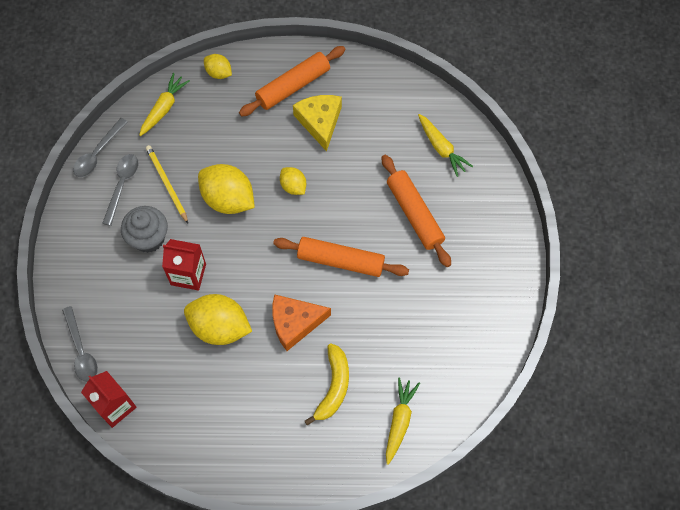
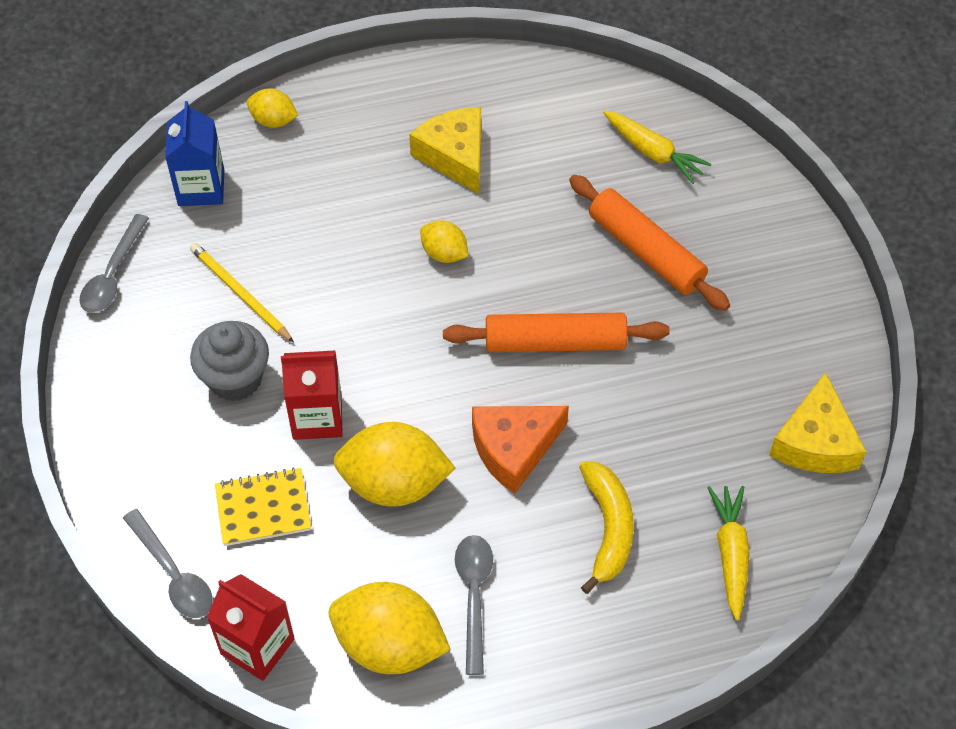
camera: 15 degrees left, 10 degrees down
grey spoon [102,154,138,226] -> grey spoon moved to [455,535,493,675]
yellow carrot [139,73,190,136] -> blue carton [165,101,224,206]
yellow lemon [198,164,255,214] -> yellow lemon moved to [329,582,451,674]
orange rolling pin [239,46,345,117] -> none
none -> yellow notebook [215,467,311,546]
none -> yellow cheese [769,372,866,473]

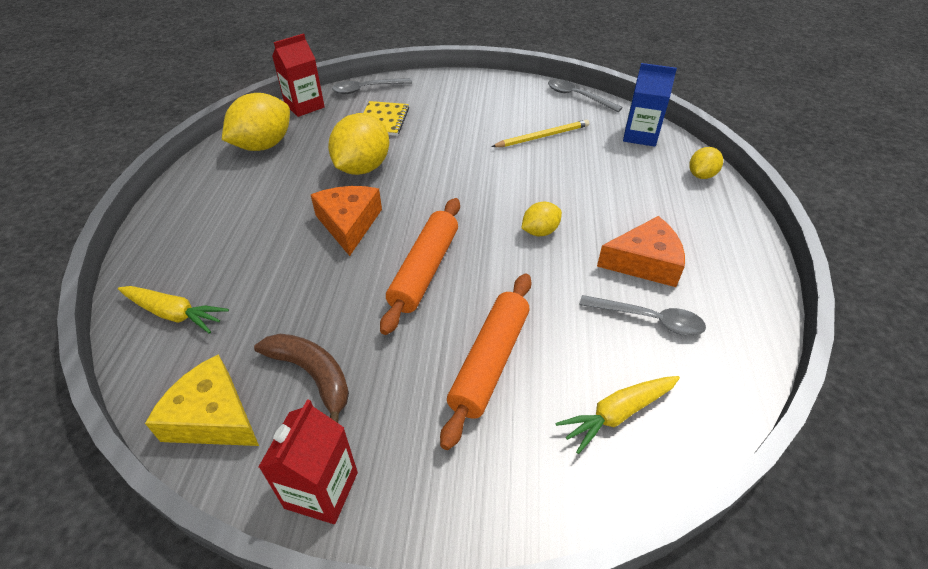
camera: 110 degrees right, 10 degrees down
grey cupcake [190,321,269,401] -> none
red carton [281,350,343,440] -> red carton moved to [259,399,358,524]
yellow cheese [409,107,481,194] -> orange cheese [597,216,685,287]
grey spoon [455,535,493,675] -> grey spoon moved to [579,295,706,335]
orange rolling pin [569,175,730,311] -> orange rolling pin turned 45 degrees counterclockwise [440,274,532,450]
yellow banana [579,462,634,594] -> none
none -> brown banana [254,334,349,423]

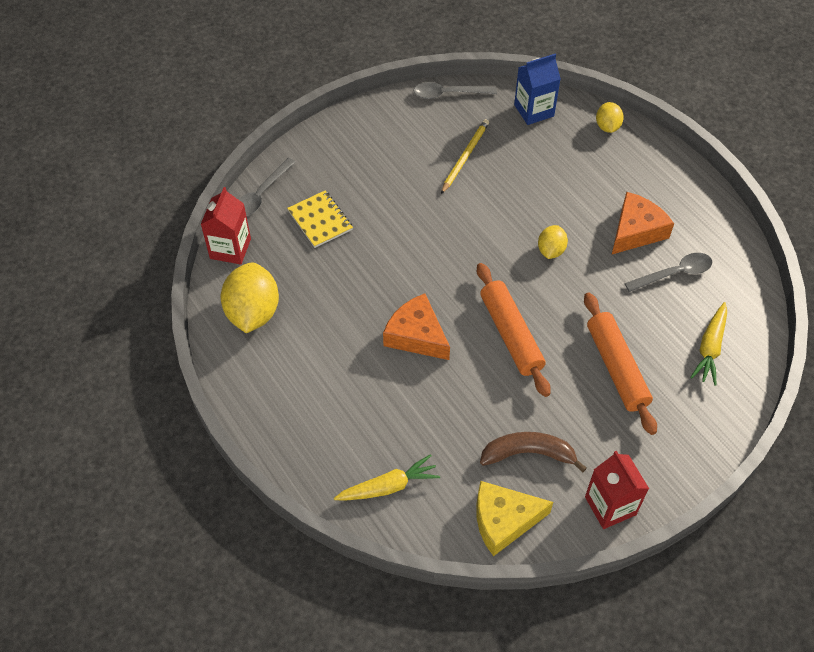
camera: 40 degrees left, 10 degrees up
yellow lemon [328,113,389,175] -> none

